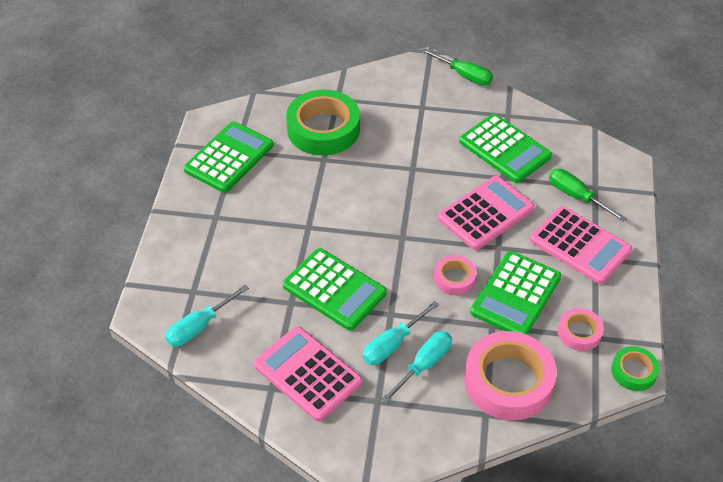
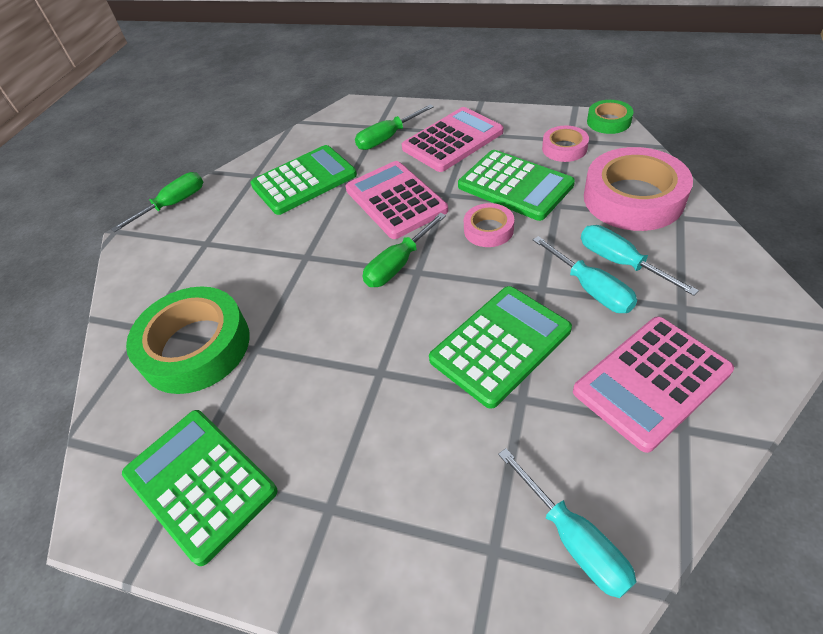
camera: 75 degrees left, 0 degrees up
none -> green screwdriver [362,213,446,287]

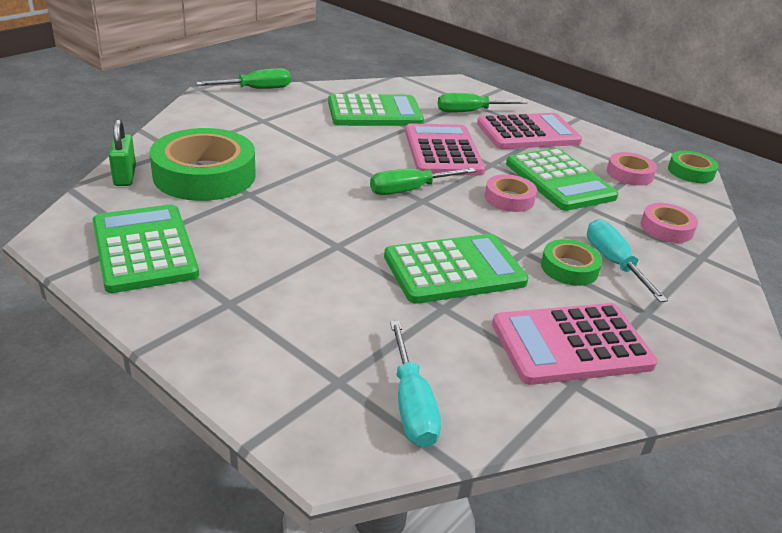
camera: 15 degrees right, 15 degrees down
turquoise screwdriver [533,236,637,313] -> green tape [541,239,602,286]
pink tape [584,147,693,231] -> pink tape [641,203,698,243], size x0.51
none -> green padlock [109,119,136,186]

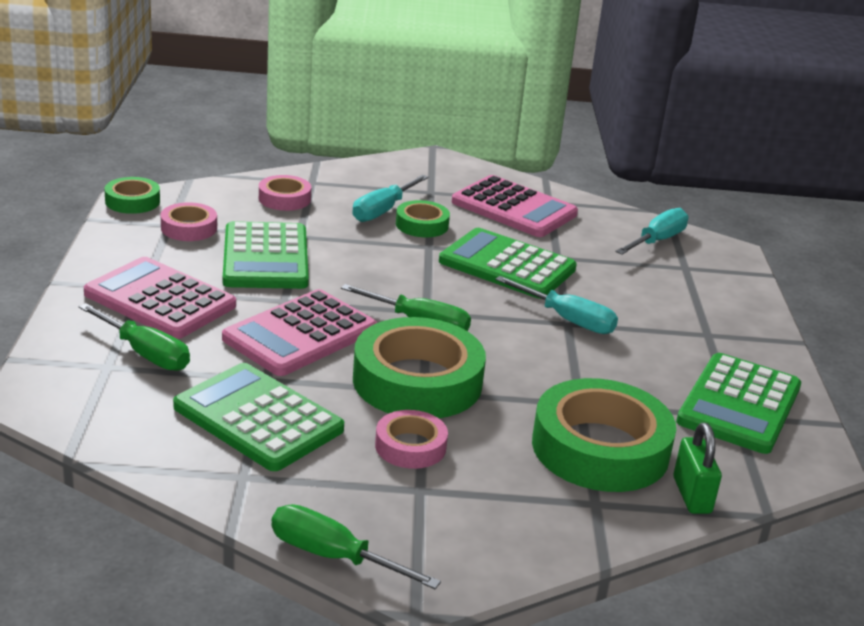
camera: 130 degrees left, 5 degrees down
green padlock [109,119,136,186] -> green padlock turned 45 degrees counterclockwise [674,423,722,514]
pink tape [485,174,537,212] -> pink tape moved to [375,410,448,469]
green calculator [506,148,619,211] -> green calculator turned 150 degrees clockwise [223,221,309,289]
none -> green tape [353,317,486,418]
none -> turquoise screwdriver [495,276,618,334]

